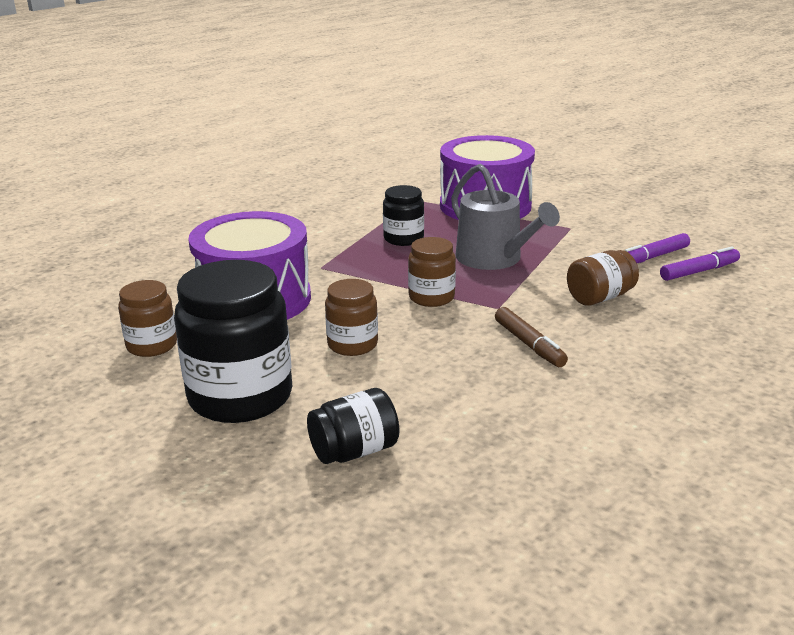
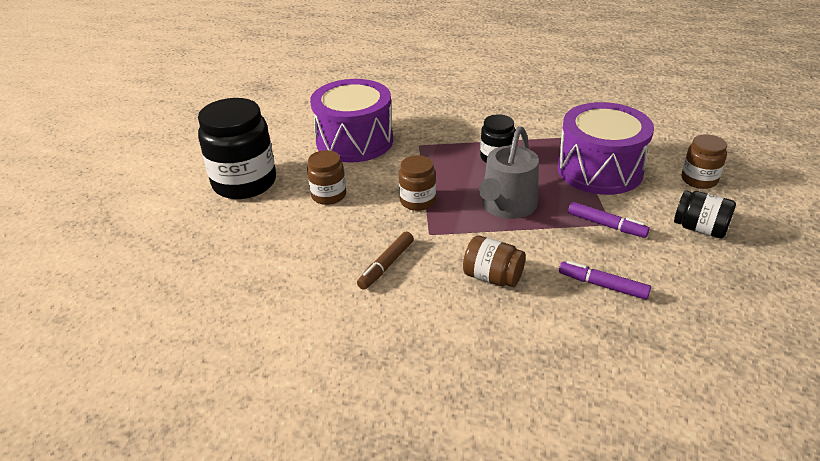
camera: 60 degrees right, 10 degrees up
brown jar [118,280,177,357] -> brown jar moved to [682,134,727,189]
black jar [307,388,399,464] -> black jar moved to [674,190,736,238]
purple marker [660,246,740,281] -> purple marker moved to [568,202,650,238]

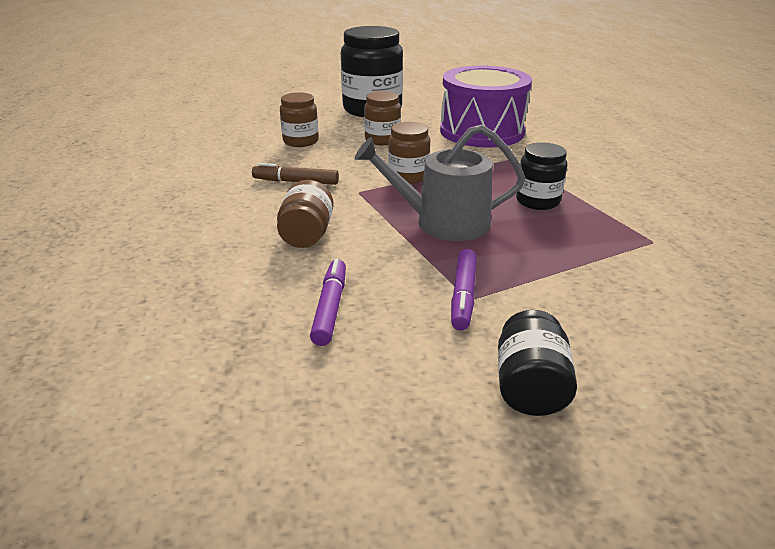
camera: 65 degrees right, 5 degrees down
purple drum [557,102,654,195] -> none
brown jar [682,134,727,189] -> brown jar moved to [280,92,319,147]

